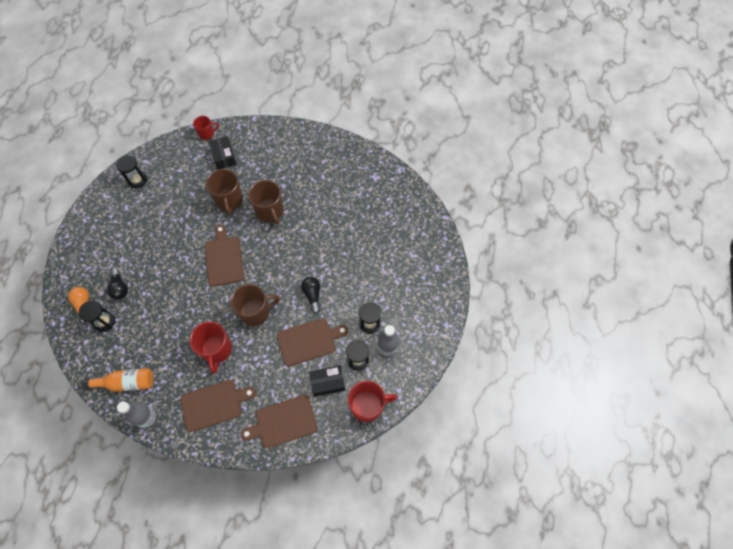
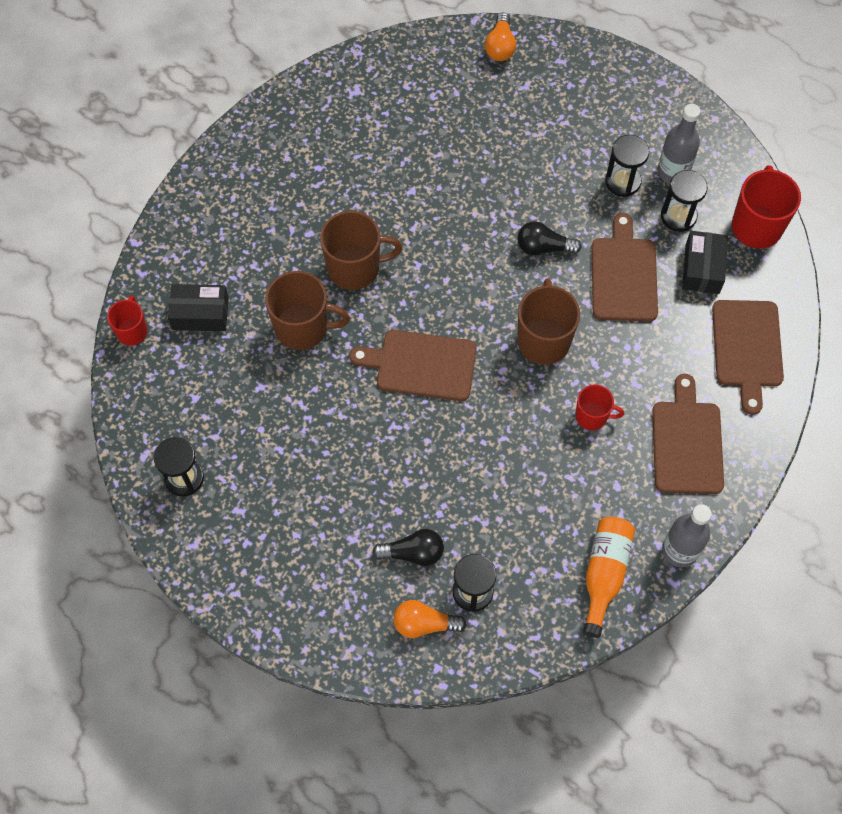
camera: 70 degrees left, 0 degrees up
red mug [190,322,232,373] -> red mug [576,384,624,430], size x0.59
none -> orange light bulb [485,12,516,61]

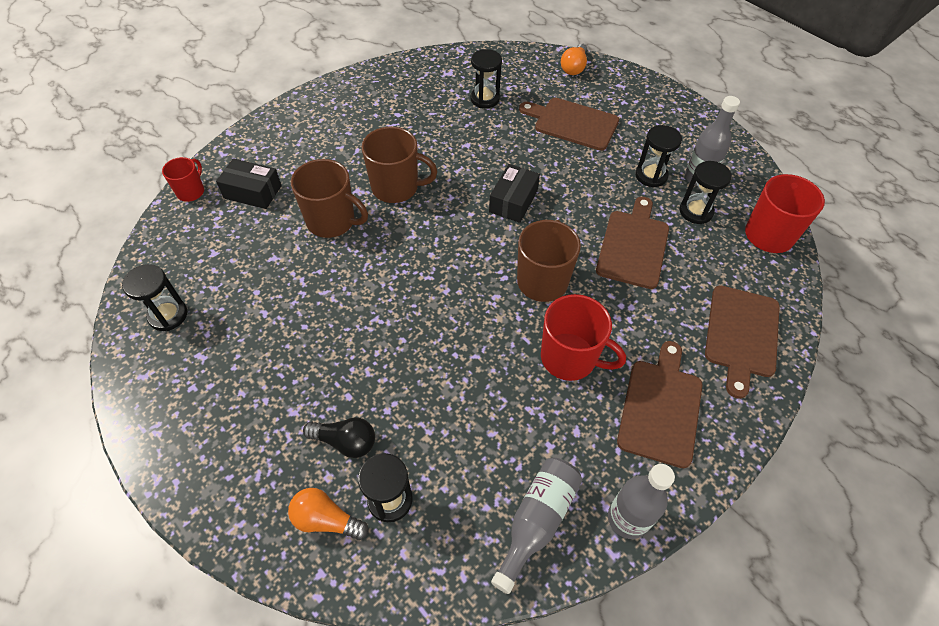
camera: 15 degrees right, 10 degrees down
brown cutting board [350,330,477,401] -> brown cutting board moved to [519,98,619,151]
black light bulb [517,221,582,255] -> none
red mug [576,384,624,430] -> red mug [541,294,626,381], size x1.71
orange bottle [583,517,635,638] -> grey bottle [491,458,582,594]
black box [682,231,728,294] -> black box moved to [489,164,540,223]
none -> black hourglass [471,49,502,108]

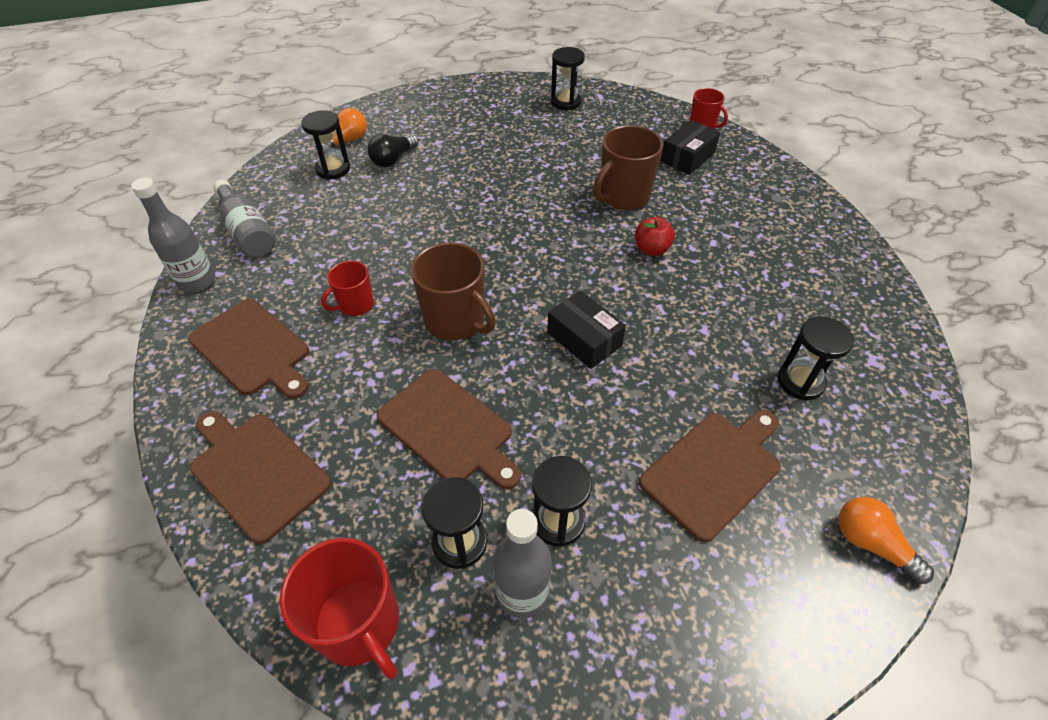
camera: 115 degrees right, 5 degrees down
brown mug [362,127,437,203] -> red apple [635,217,675,256]
red mug [541,294,626,381] -> red mug [321,261,374,316], size x0.59

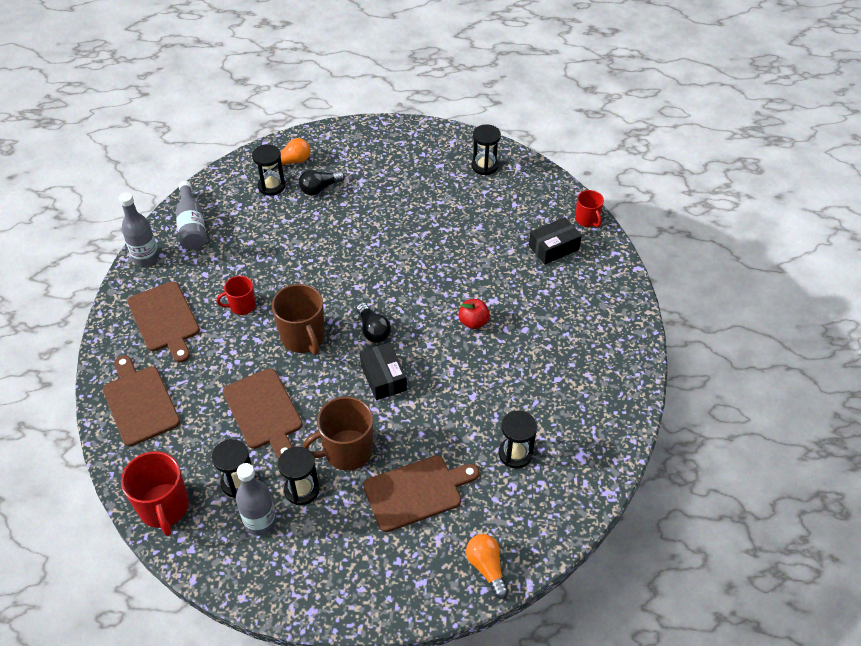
camera: 20 degrees right, 0 degrees up
brown mug [593,125,663,210] -> brown mug moved to [302,397,373,471]
none -> black light bulb [356,303,391,343]

